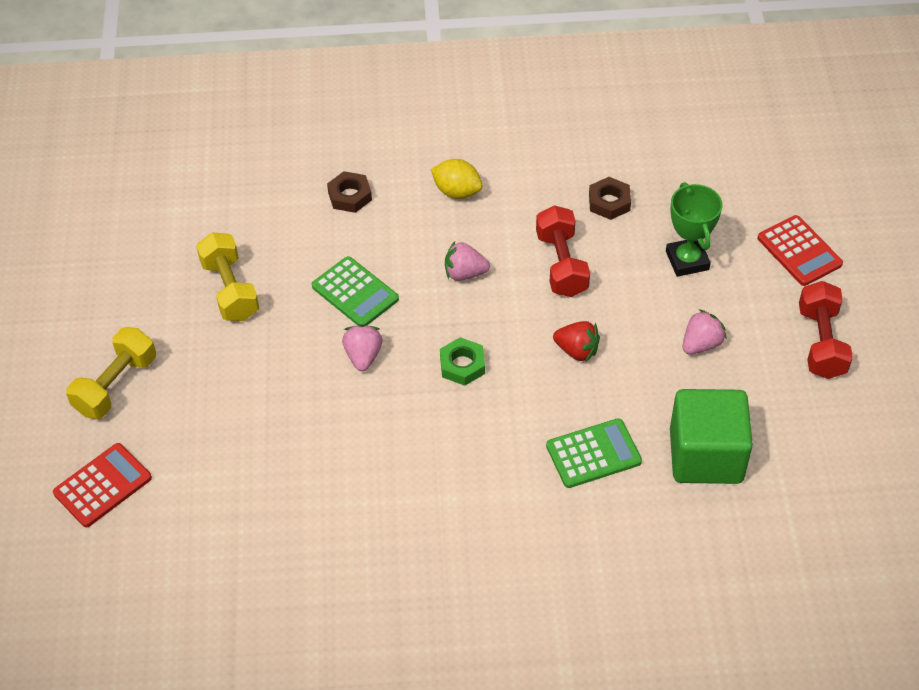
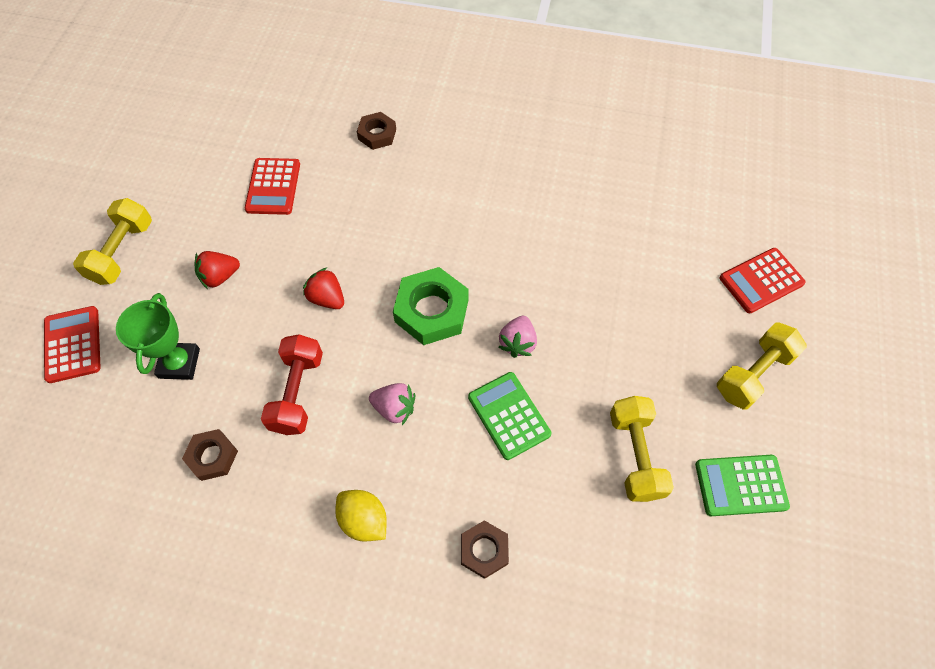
camera: 165 degrees left, 10 degrees up
green nut [440,337,485,386] -> green nut [393,267,469,345], size x1.70
green calculator [546,418,642,488] -> green calculator moved to [695,455,790,516]
green cube [670,389,753,484] -> red calculator [245,158,300,215]
pink strawberry [683,309,727,354] -> red strawberry [195,251,240,289]
red dumbbell [799,281,853,379] -> yellow dumbbell [73,198,152,285]
none -> brown nut [357,112,396,150]

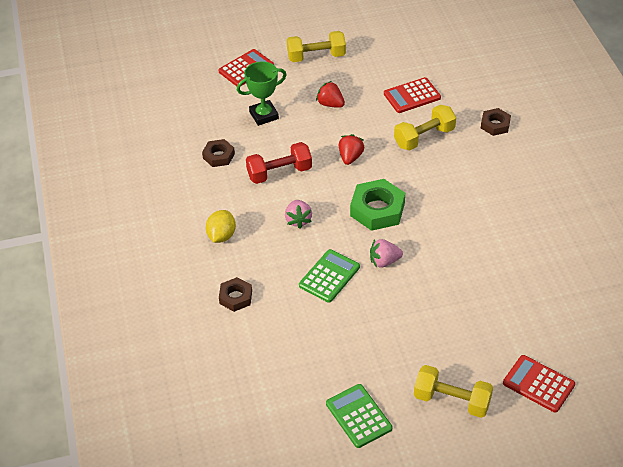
camera: 65 degrees right, 15 degrees down
yellow dumbbell [610,396,674,502] -> yellow dumbbell moved to [394,105,456,150]

